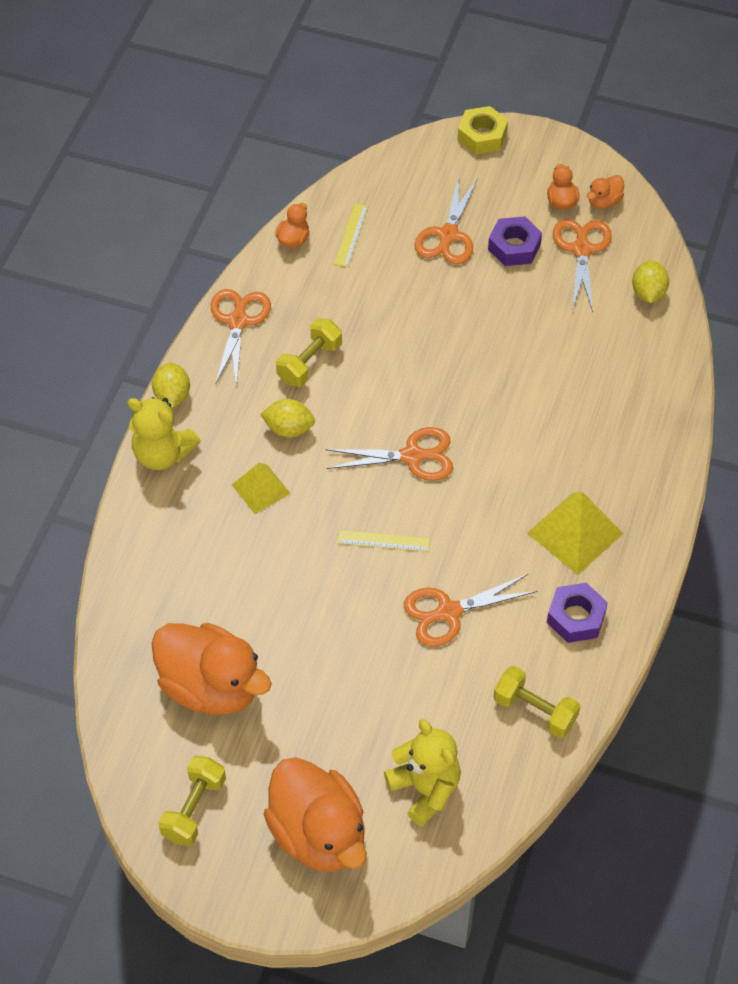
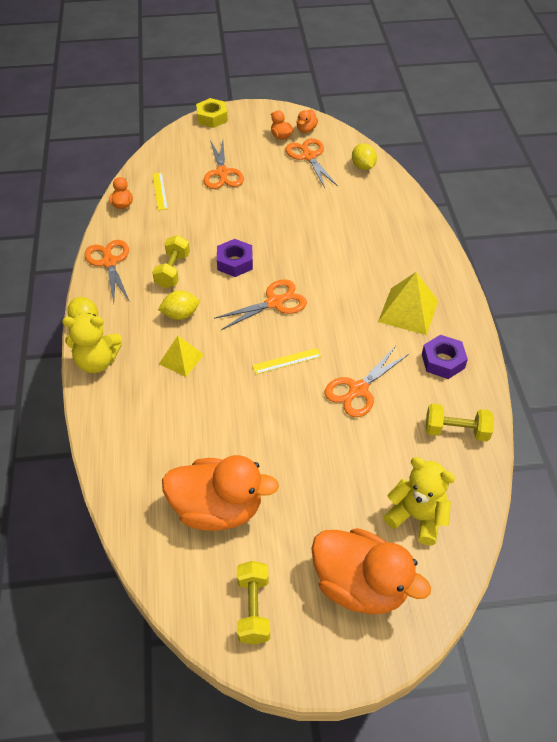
camera: 25 degrees left, 5 degrees down
purple nut [488,216,542,266] -> purple nut moved to [217,239,253,277]

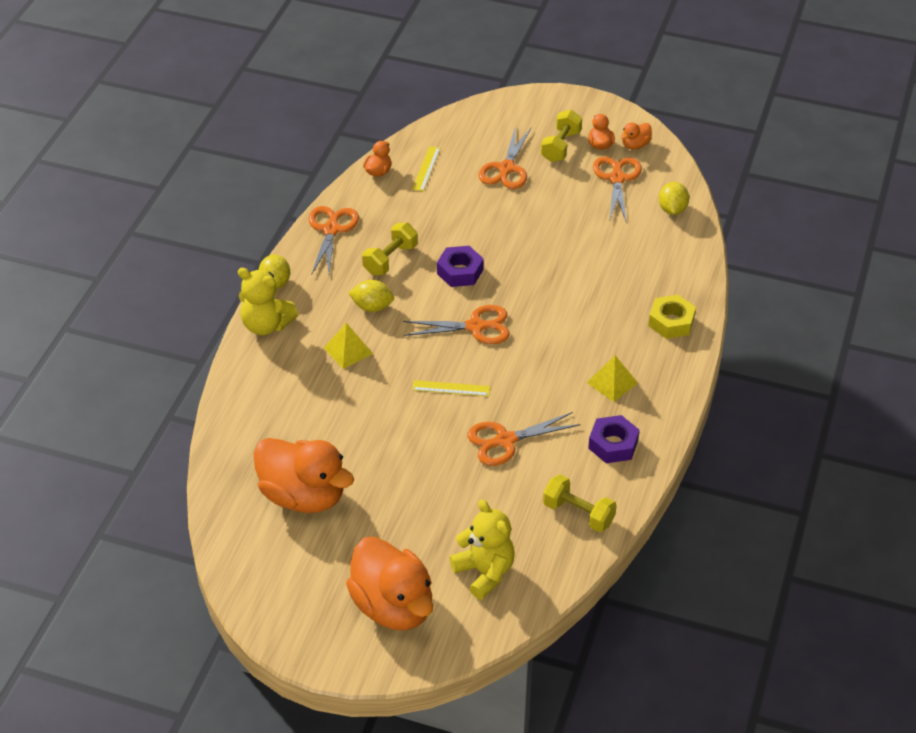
camera: 25 degrees right, 5 degrees down
yellow nut [196,98,228,128] -> yellow nut moved to [648,295,696,339]
yellow dumbbell [237,561,270,644] -> yellow dumbbell moved to [541,110,582,162]
yellow pyramid [378,272,438,335] -> yellow pyramid [587,355,638,402], size x0.63

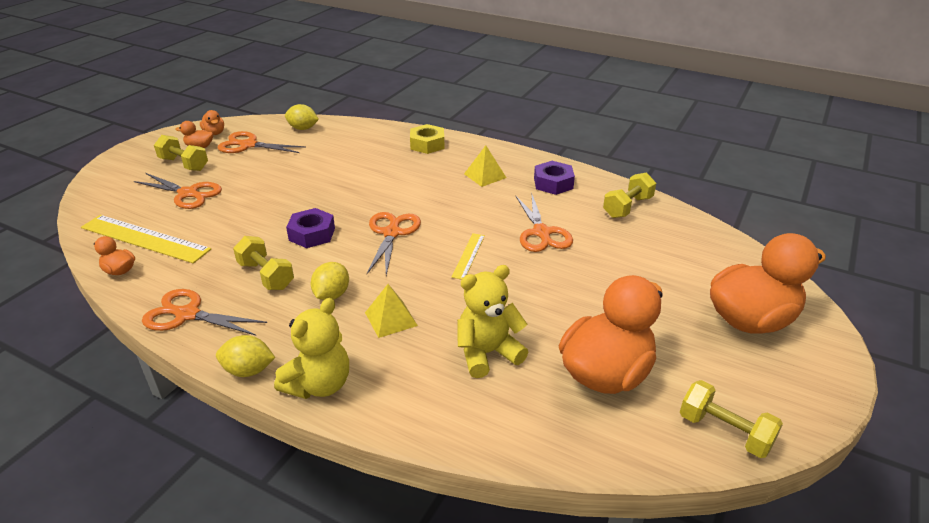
camera: 80 degrees left, 10 degrees down
yellow ruler [412,146,440,191] -> yellow ruler [81,215,211,263], size x1.98
yellow teddy bear [449,499,515,600] -> yellow teddy bear moved to [457,265,528,378]
none -> yellow dumbbell [680,380,783,458]

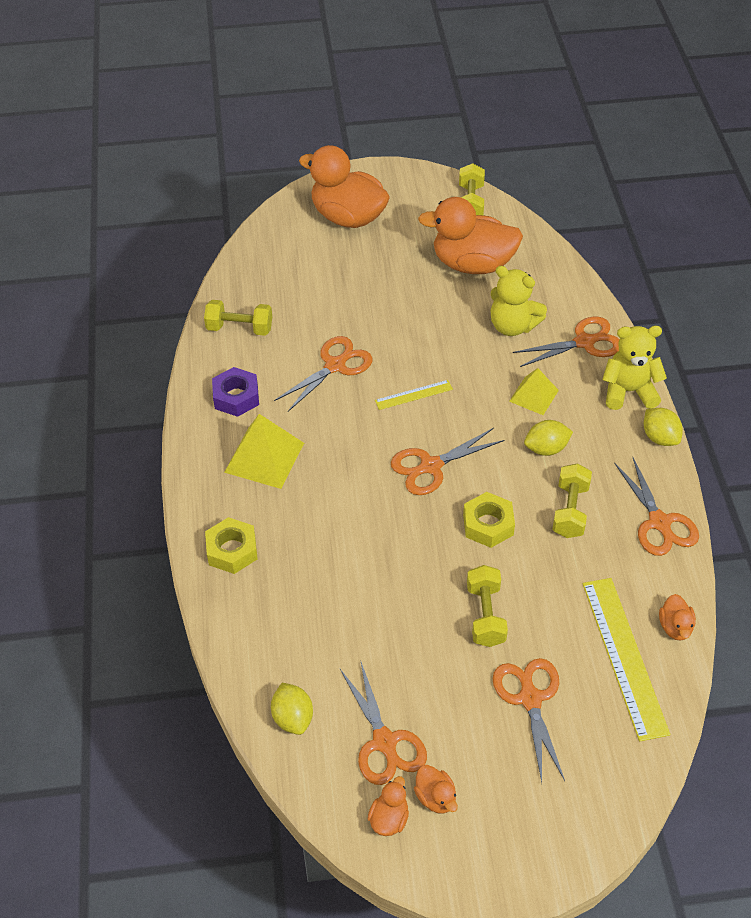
camera: 125 degrees left, 15 degrees up
yellow dumbbell [154,135,208,171] -> yellow dumbbell moved to [467,565,508,647]
purple nut [286,208,335,248] -> yellow nut [463,492,515,548]
yellow pyramid [464,145,507,187] -> yellow pyramid [224,414,304,489], size x1.58
none -> orange scissors [513,317,619,367]

